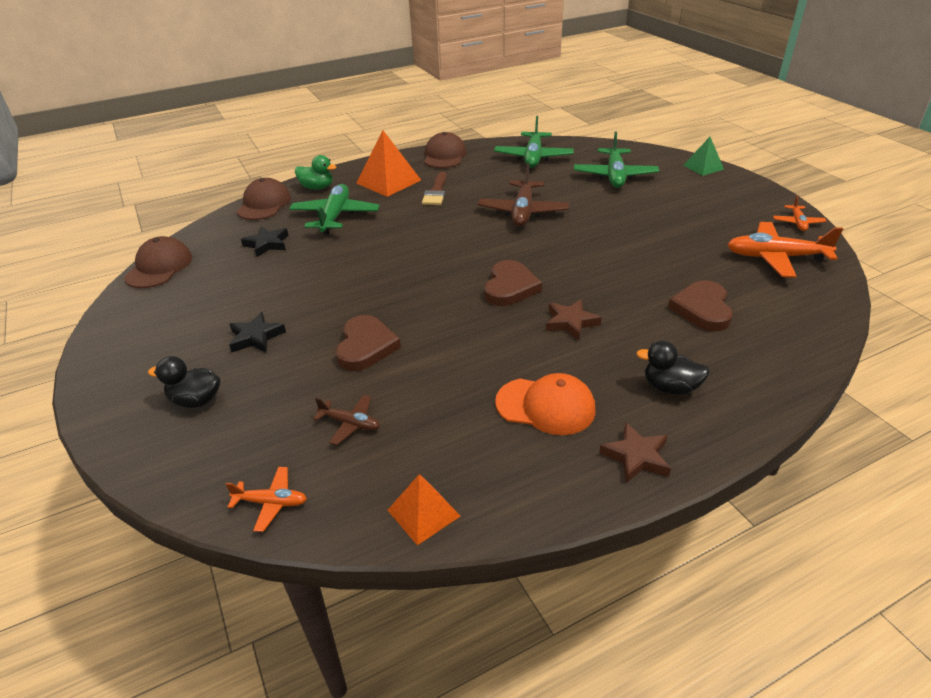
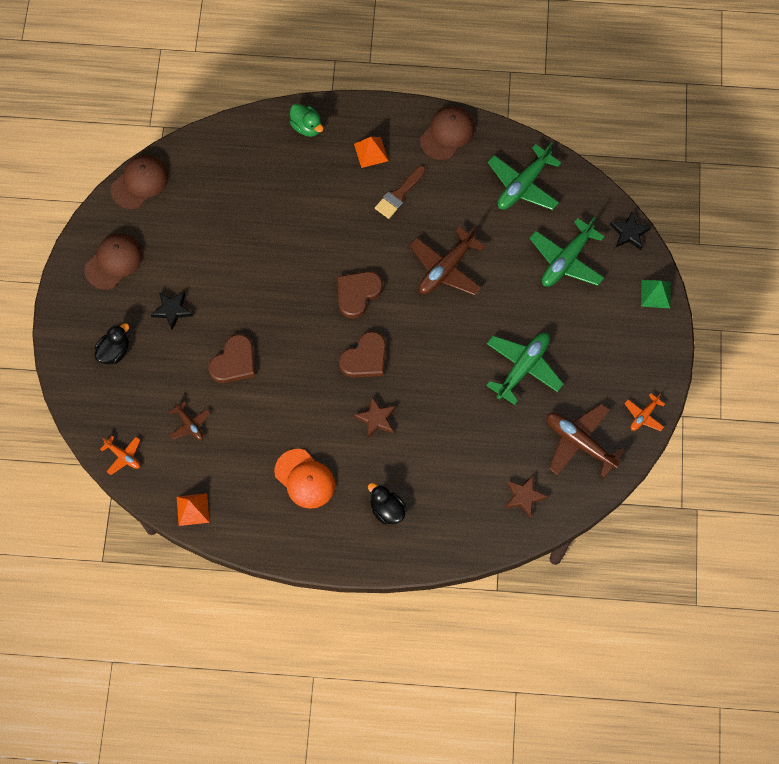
camera: 30 degrees right, 30 degrees up
black duck [148,356,221,408] -> black duck turned 90 degrees clockwise [95,323,129,364]
brown cap [237,178,291,220] -> brown cap moved to [84,234,143,289]
black star [241,227,288,257] -> black star moved to [610,212,651,250]
green plane [289,184,380,235] -> green plane moved to [486,333,564,405]
orange pyramid [356,131,421,197] -> orange pyramid [354,137,388,168], size x0.61
brown star [599,422,671,483] -> brown star moved to [506,475,548,518]
brown heart [668,280,733,331] -> brown heart moved to [338,271,383,318]
orange plane [727,222,843,278] -> brown plane [547,403,626,478]

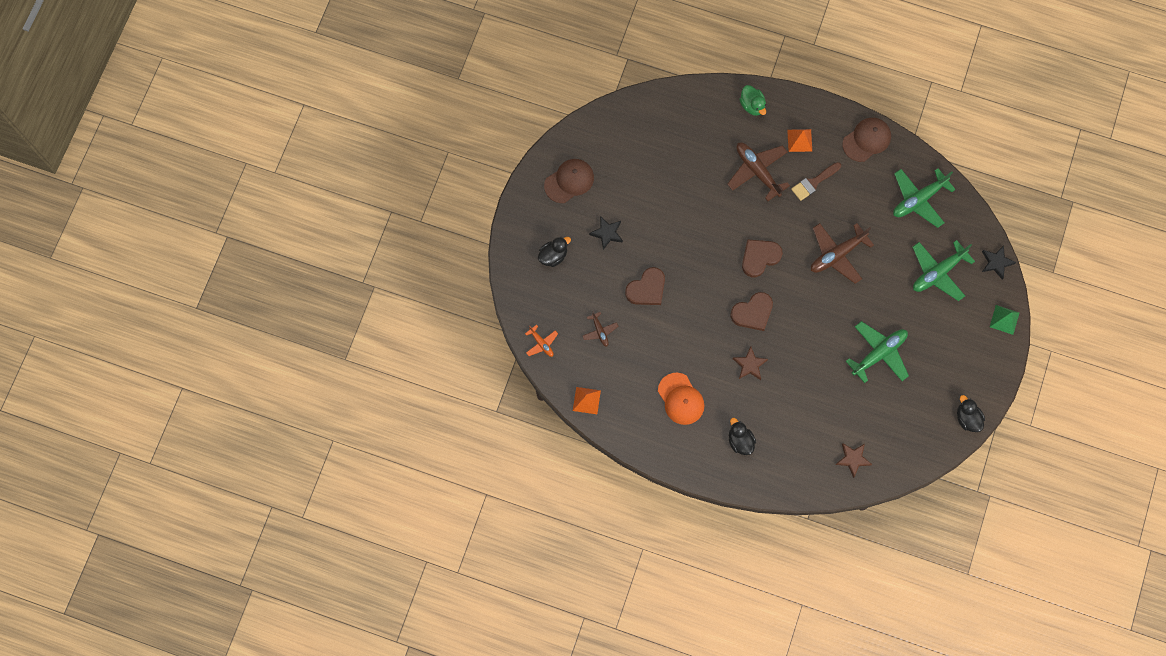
camera: 15 degrees right, 5 degrees up
brown cap [111,155,168,209] -> none
brown plane [547,403,626,478] -> brown plane moved to [727,143,790,201]
orange plane [624,393,665,431] -> black duck [957,395,985,432]

